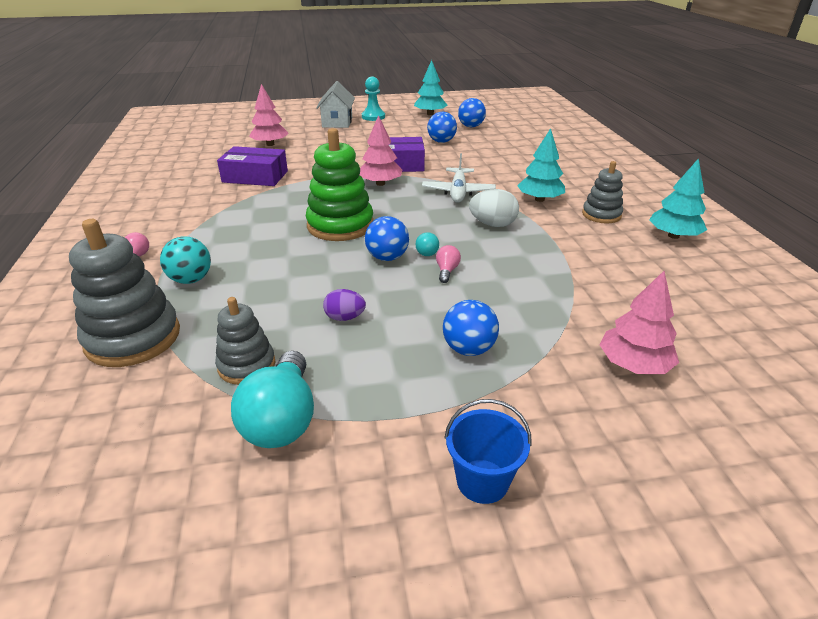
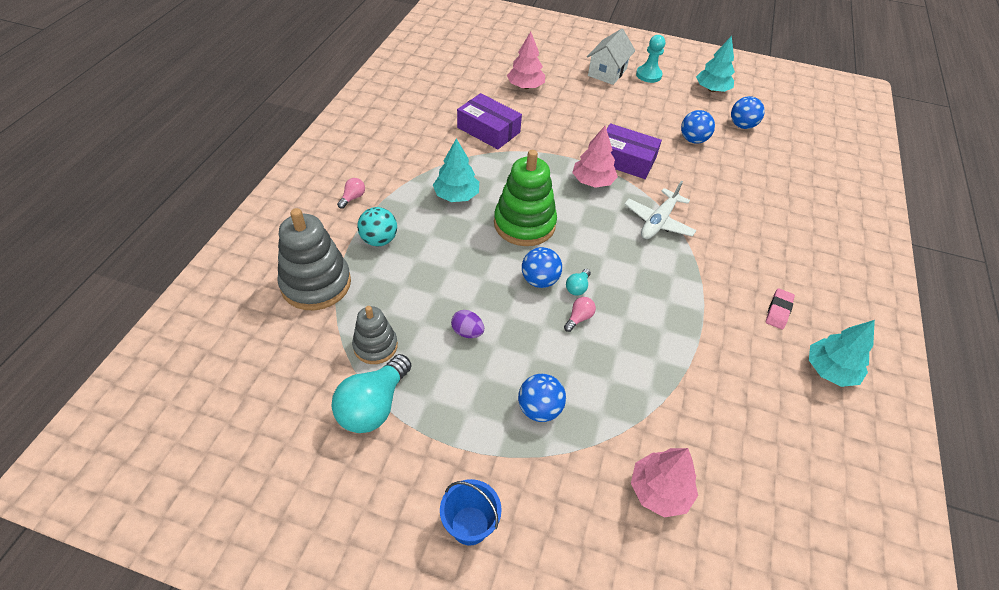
camera: 25 degrees right, 15 degrees up
white egg [469,189,519,227] -> none
turquoise tree [517,128,565,202] -> turquoise tree moved to [433,138,479,202]
grey stacking toy [582,161,623,224] -> pink eraser [766,288,795,330]

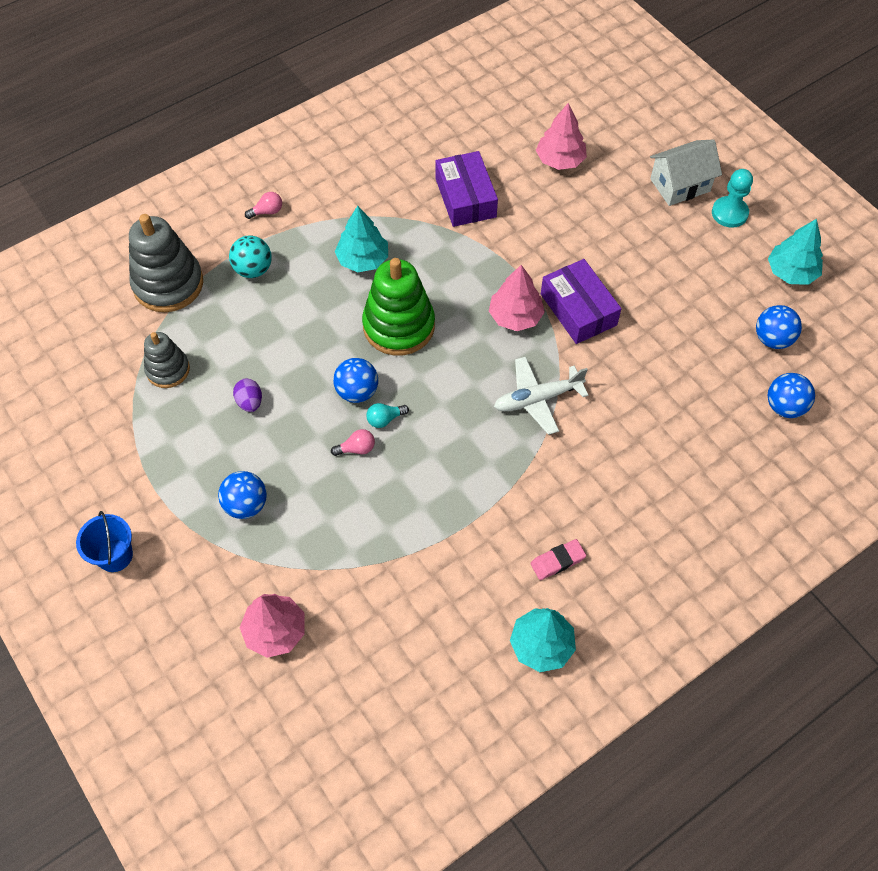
camera: 40 degrees right, 10 degrees up
turquoise light bulb [331,354,411,433] -> none
blue ball [681,110,715,144] -> blue ball moved to [768,373,815,418]

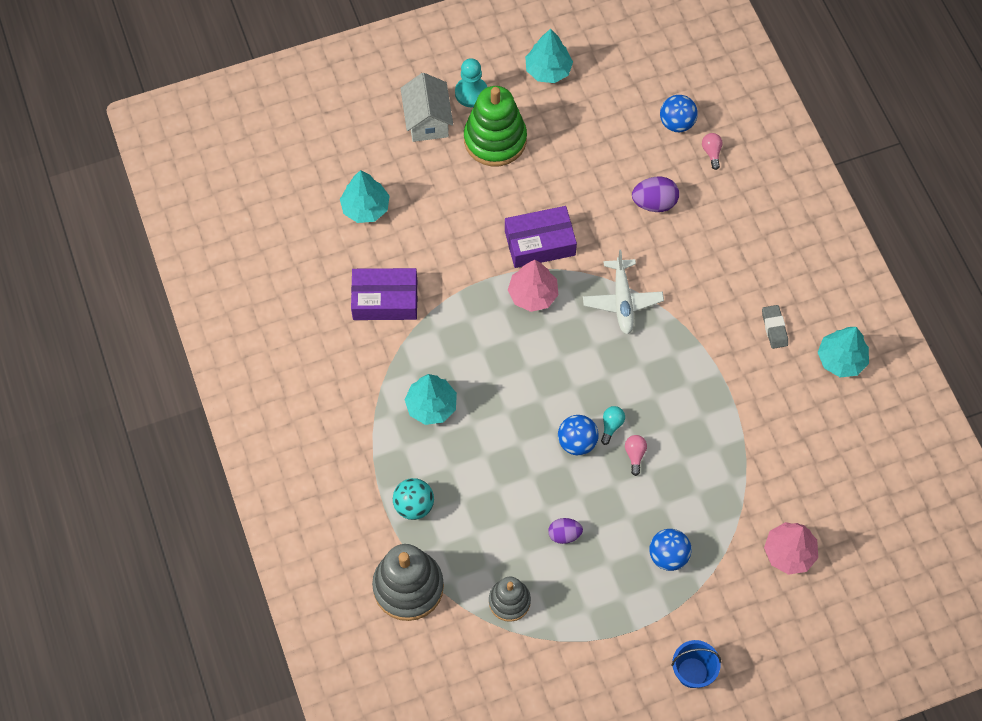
camera: 75 degrees left, 5 degrees up
pink light bulb [245,192,282,219] -> pink light bulb moved to [702,133,723,170]
green stacking toy [362,258,435,356] -> green stacking toy moved to [464,86,527,166]
turquoise light bulb [366,403,409,428] -> turquoise light bulb turned 150 degrees counterclockwise [601,406,625,445]
pink eraser [530,539,586,580] -> grey eraser [762,305,788,349]
pink tree [536,103,587,170] -> turquoise tree [340,170,389,223]
blue ball [756,305,802,349] -> none
none -> purple egg [632,176,679,212]

